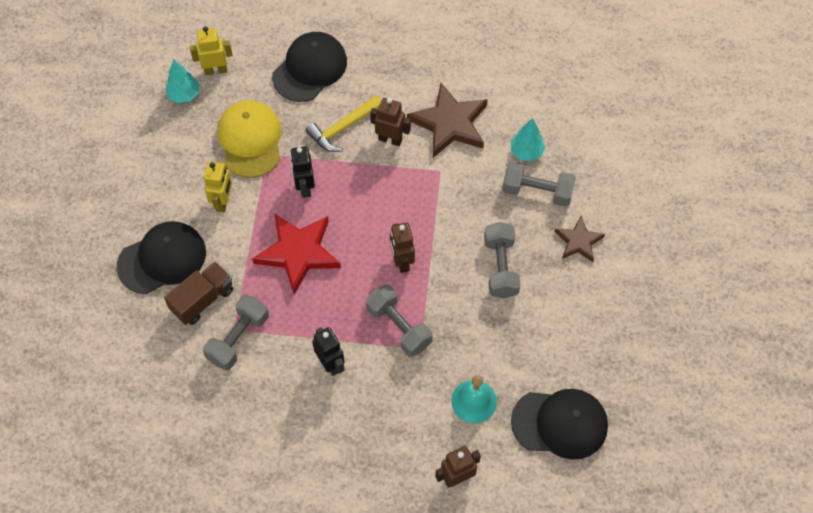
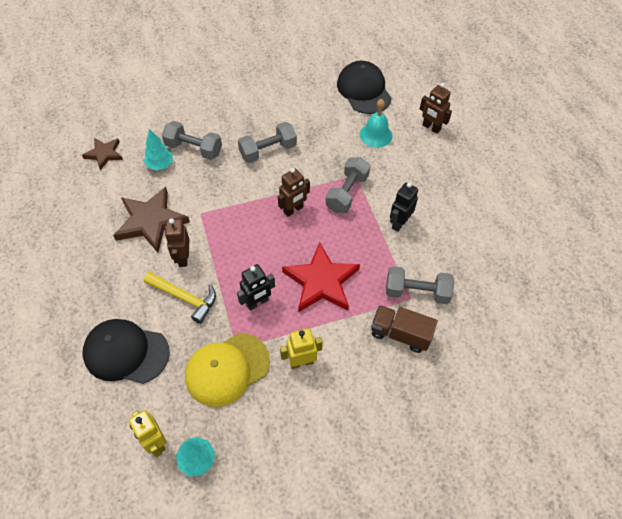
camera: 115 degrees left, 5 degrees down
black cap [117,221,206,294] -> none
grey dumbbell [502,161,576,207] -> grey dumbbell turned 60 degrees counterclockwise [162,121,222,160]
brown star [555,216,605,262] -> brown star moved to [82,138,123,170]

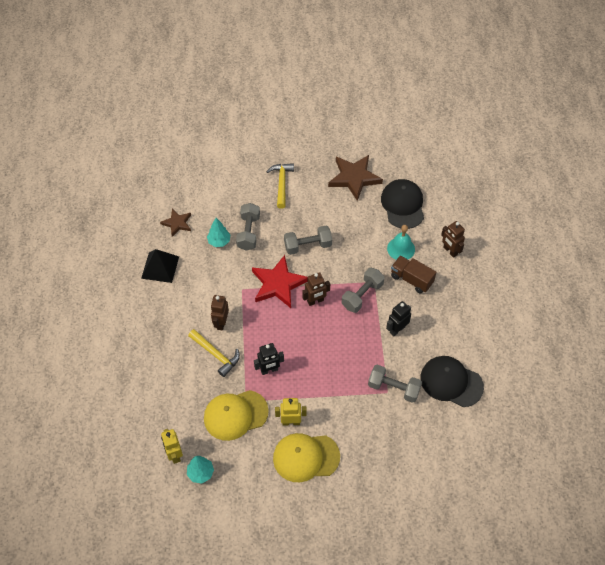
camera: 15 degrees right, 0 degrees up
black cap [83,319,170,384] -> black cap moved to [420,356,484,407]
brown star [113,187,190,253] -> brown star moved to [328,155,383,201]
grey dumbbell [162,121,222,160] -> grey dumbbell turned 60 degrees clockwise [236,203,260,251]
red star [282,242,360,312] -> red star moved to [252,255,308,308]
brown truck [371,305,438,353] -> brown truck moved to [391,256,436,294]
none -> black pyramid [141,249,179,283]
none -> yellow hammer [266,163,294,209]
none -> yellow cap [273,433,340,482]

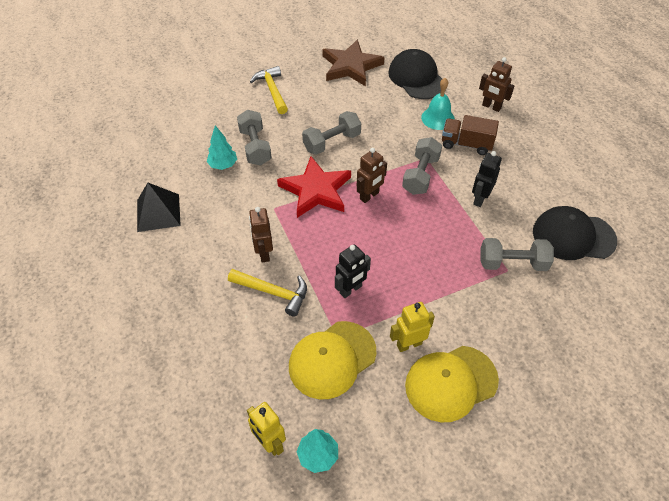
camera: 20 degrees left, 5 degrees down
brown star [160,209,191,237] -> none

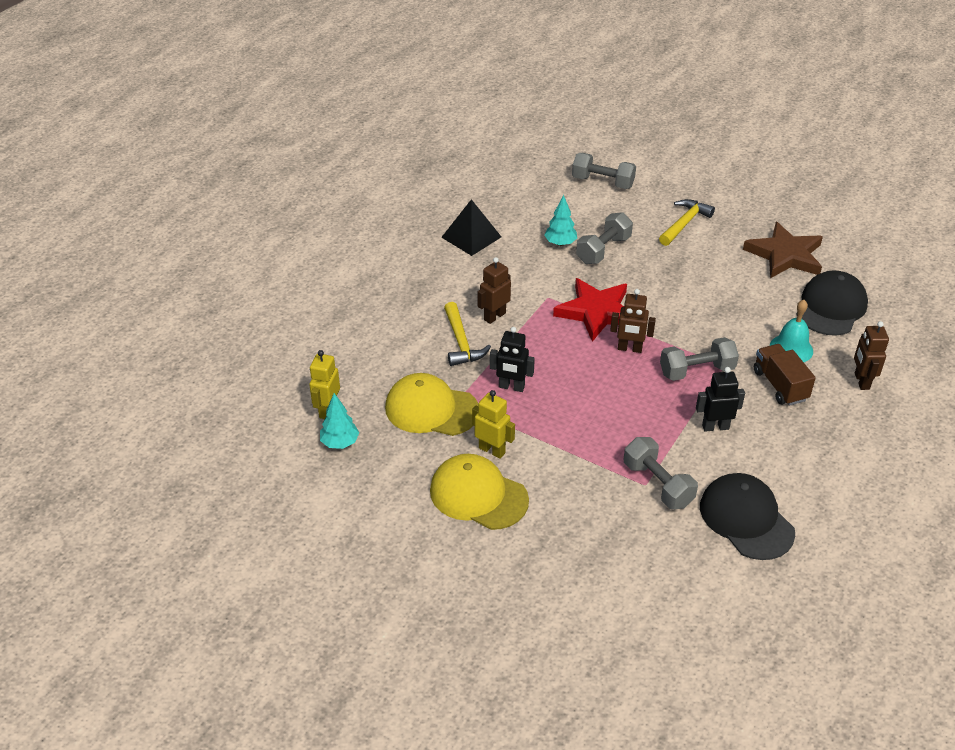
camera: 55 degrees right, 10 degrees down
grey dumbbell [302,111,361,155] -> grey dumbbell moved to [572,153,636,189]

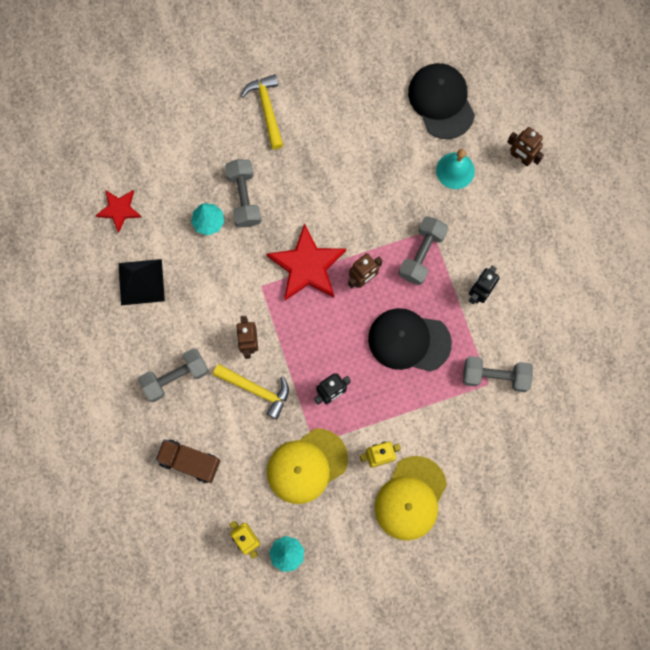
camera: 50 degrees left, 35 degrees up
yellow cap [430,454,529,530] -> yellow cap turned 45 degrees counterclockwise [375,456,447,540]
grey dumbbell [572,153,636,189] -> grey dumbbell moved to [138,348,209,402]
black cap [700,473,795,560] -> black cap moved to [368,308,452,371]
brown star [743,222,823,278] -> none
brown truck [754,344,816,406] -> brown truck moved to [155,439,220,483]
none -> red star [95,190,141,233]

